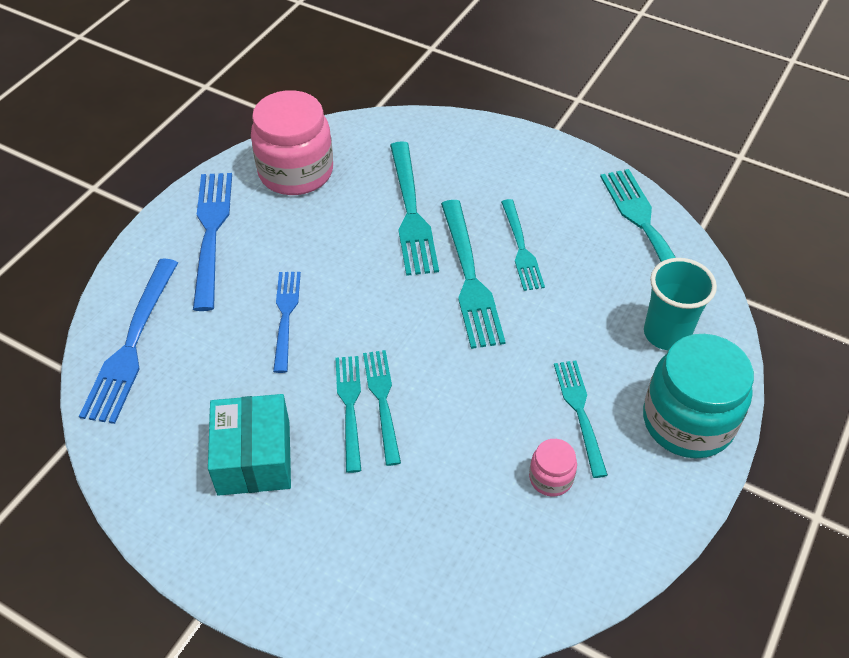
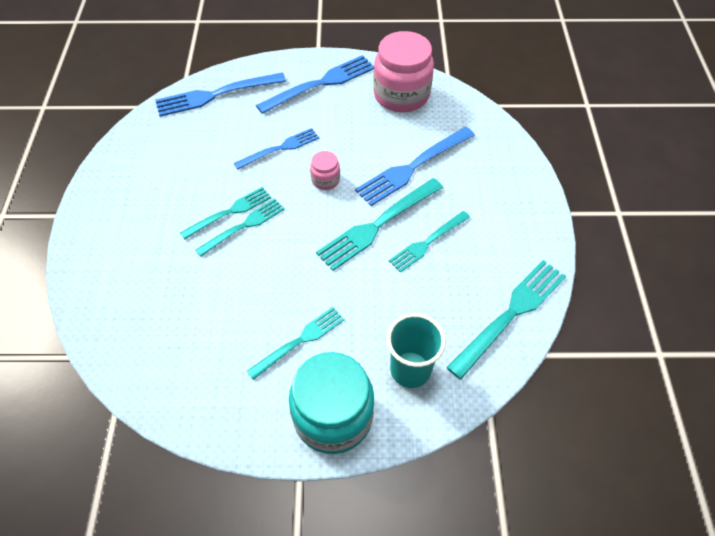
camera: 60 degrees right, 5 degrees up
turquoise box [208,394,291,496] -> none
turquoise fork [390,141,439,276] -> blue fork [355,127,475,206]
pink jar [529,439,577,497] -> pink jar moved to [310,151,340,190]

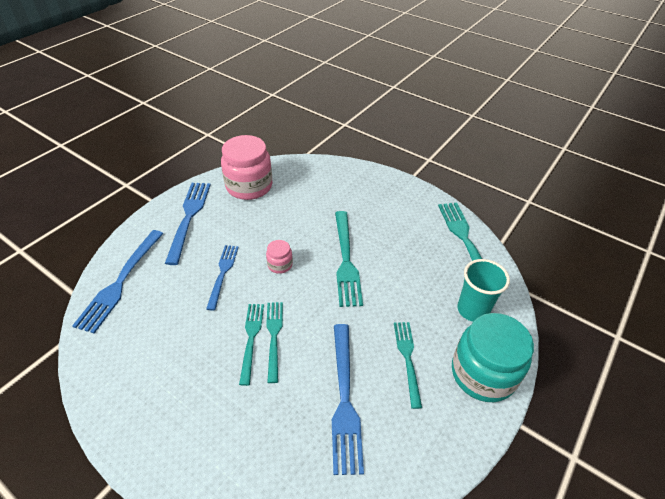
camera: 55 degrees left, 10 degrees down
blue fork [355,127,475,206] -> blue fork moved to [332,324,364,475]
turquoise fork [389,211,470,273] -> none

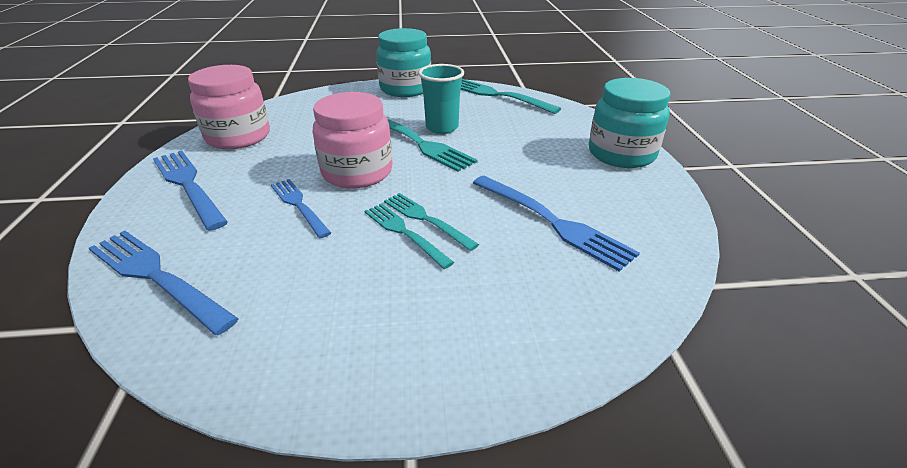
camera: 40 degrees left, 10 degrees down
blue fork [72,230,164,334] -> blue fork turned 150 degrees clockwise [89,231,238,335]
pink jar [266,240,293,274] -> pink jar [313,92,393,188], size x2.17
turquoise fork [394,322,422,409] -> none
turquoise cup [457,259,510,322] -> turquoise cup moved to [418,64,464,134]
none -> turquoise jar [376,28,431,97]

